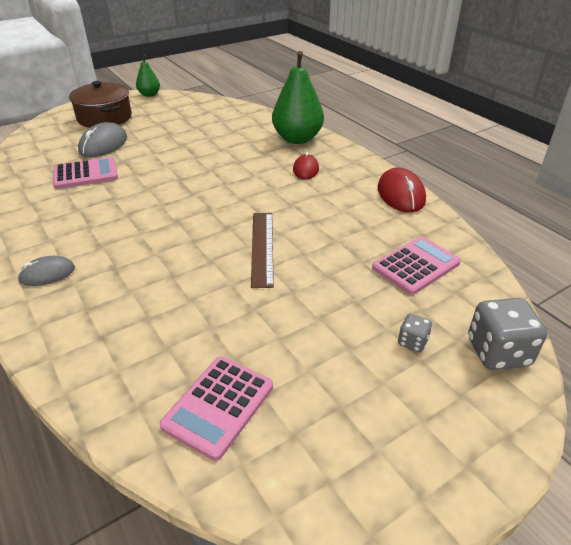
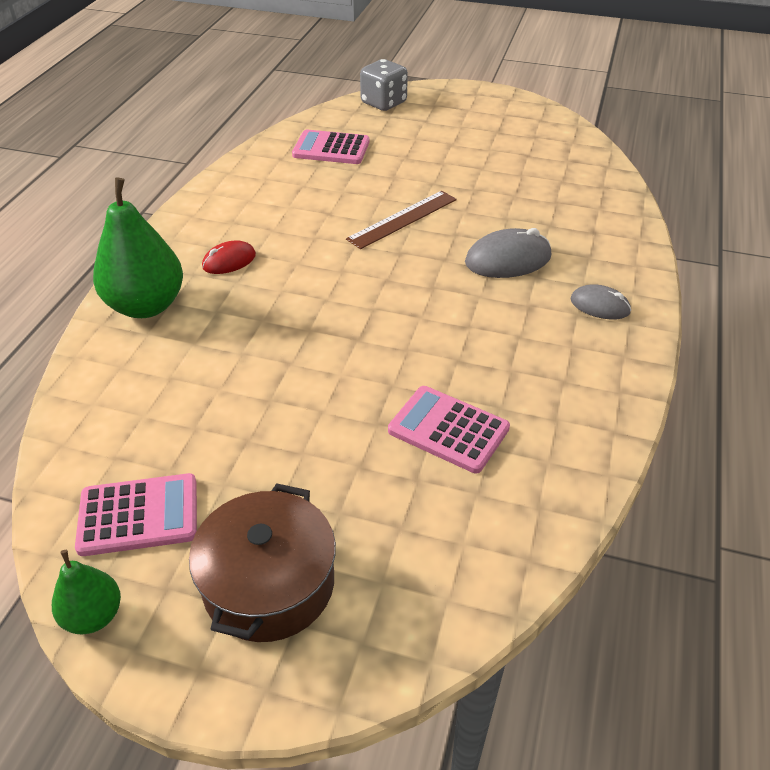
camera: 130 degrees left, 5 degrees up
grey mouse [78,122,127,158] -> grey mouse moved to [465,228,551,278]
pink calculator [160,357,273,461] -> pink calculator moved to [75,473,197,556]
red mouse [378,168,426,213] -> none
grey dice [398,314,433,352] -> none

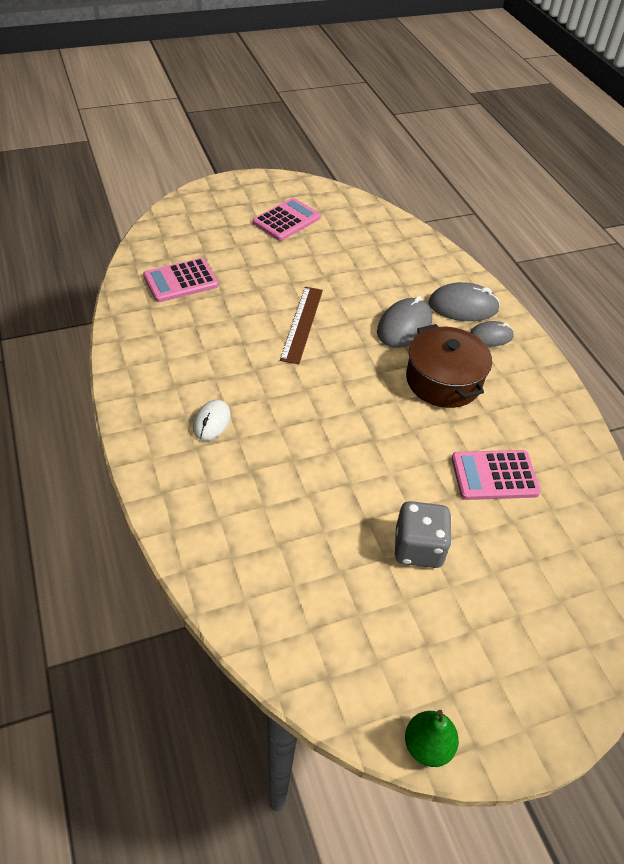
camera: 40 degrees left, 5 degrees up
pink calculator [75,473,197,556] -> pink calculator moved to [253,198,321,241]
green pear [93,178,183,318] -> none
brown pot [189,483,336,642] -> brown pot moved to [406,324,492,408]
red mouse [202,240,256,274] -> white mouse [193,400,231,441]
grey dice [360,59,408,111] -> grey dice moved to [395,501,452,568]
none -> grey mouse [428,282,500,321]

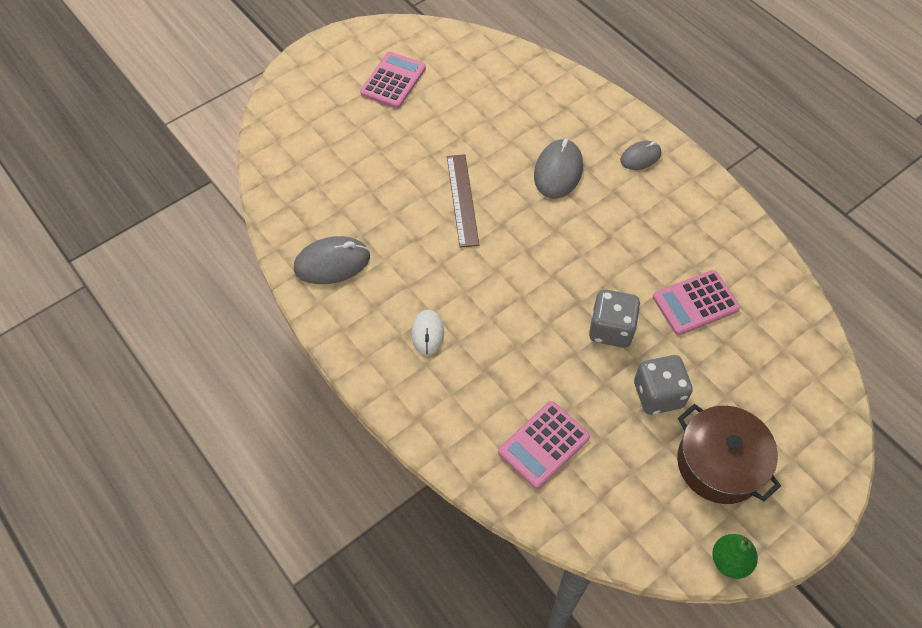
camera: 15 degrees left, 10 degrees up
pink calculator [143,258,219,302] -> pink calculator moved to [498,401,590,489]
brown pot [406,324,492,408] -> brown pot moved to [677,404,781,504]
grey mouse [428,282,500,321] -> grey mouse moved to [294,236,370,284]
none -> grey dice [589,290,641,348]

